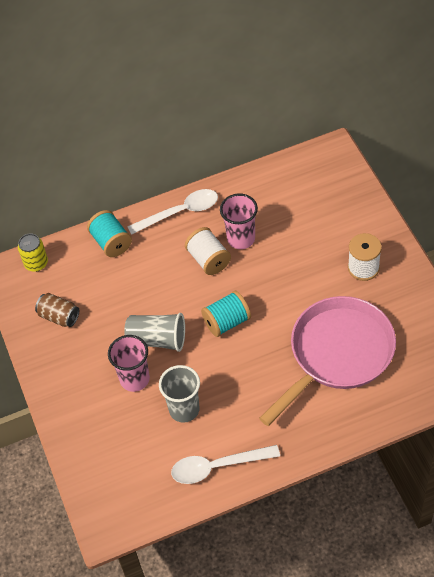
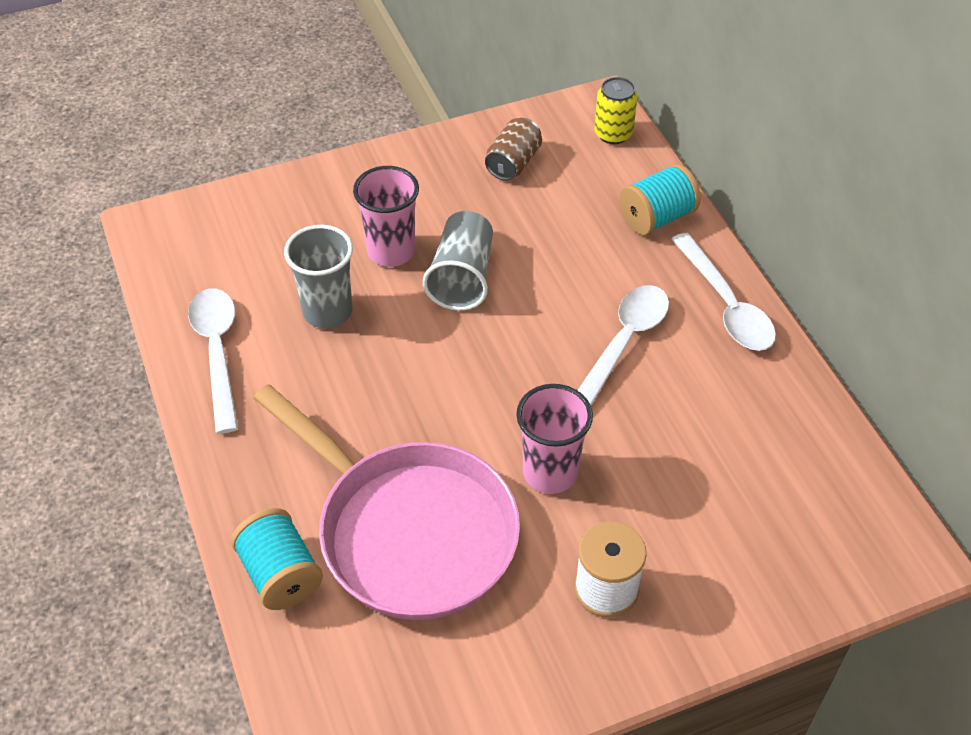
camera: 85 degrees right, 5 degrees down
white spool [185,227,231,275] -> white spoon [578,285,669,406]
turquoise spool [201,291,251,337] -> turquoise spool moved to [231,508,323,610]
pink cup [220,193,258,249] -> pink cup moved to [516,384,593,494]

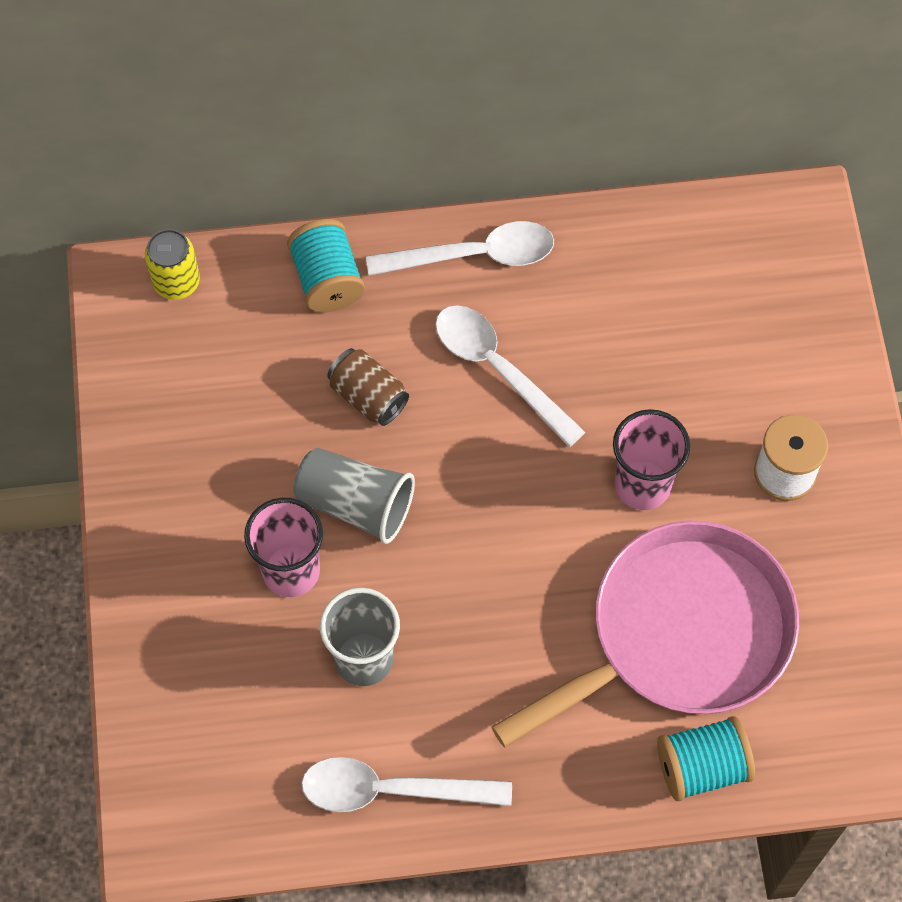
camera: 75 degrees left, 15 degrees up
brown can [485,118,542,181] -> brown can moved to [327,348,409,426]

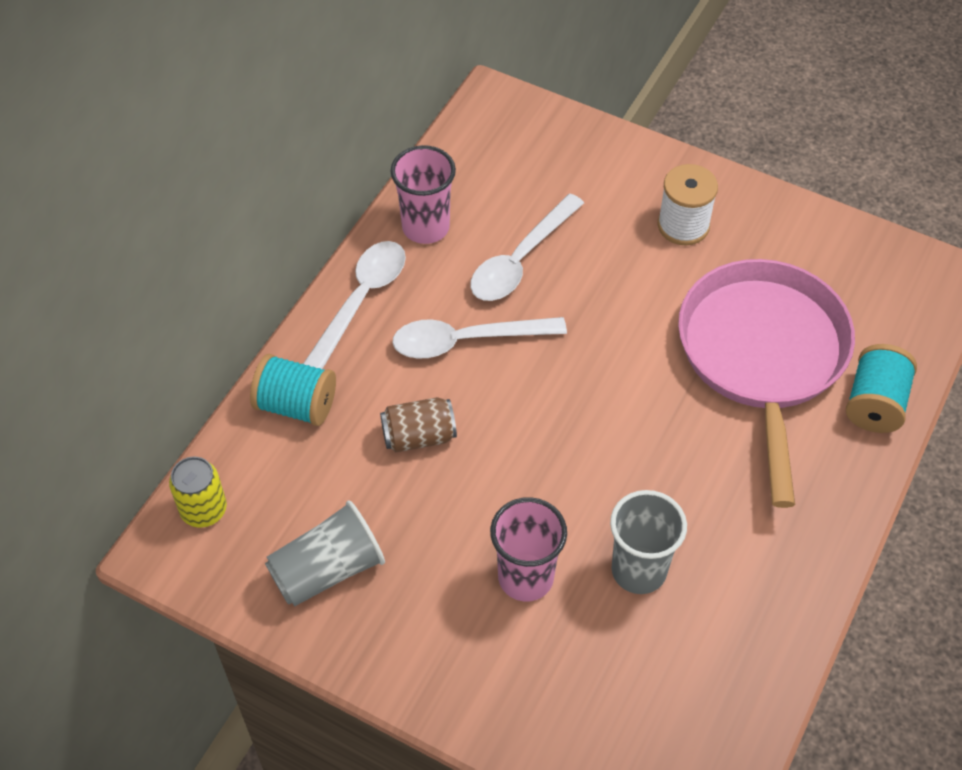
camera: 55 degrees left, 10 degrees down
grey cup [293,448,415,544] -> grey cup moved to [265,501,385,606]
white spoon [301,757,512,812] -> white spoon moved to [470,194,584,301]
pink cup [613,409,690,510] -> pink cup moved to [390,145,456,244]

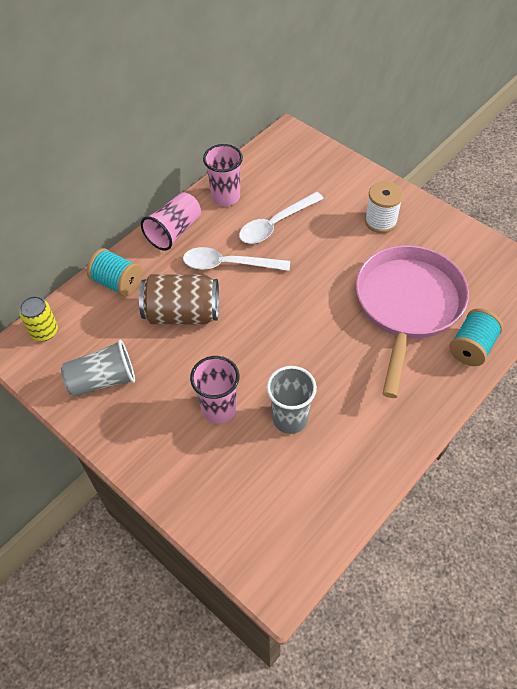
camera: 15 degrees right, 0 degrees up
white spoon [303,241,406,369] -> pink cup [141,192,201,251]
brown can [380,397,457,452] -> brown can [139,274,219,325], size x1.71

